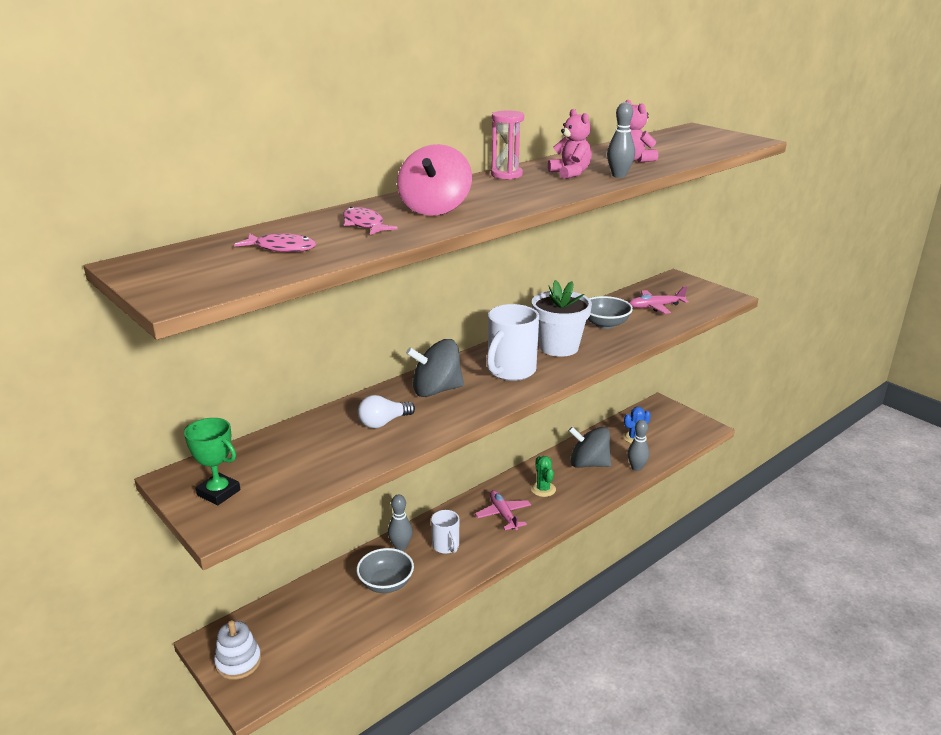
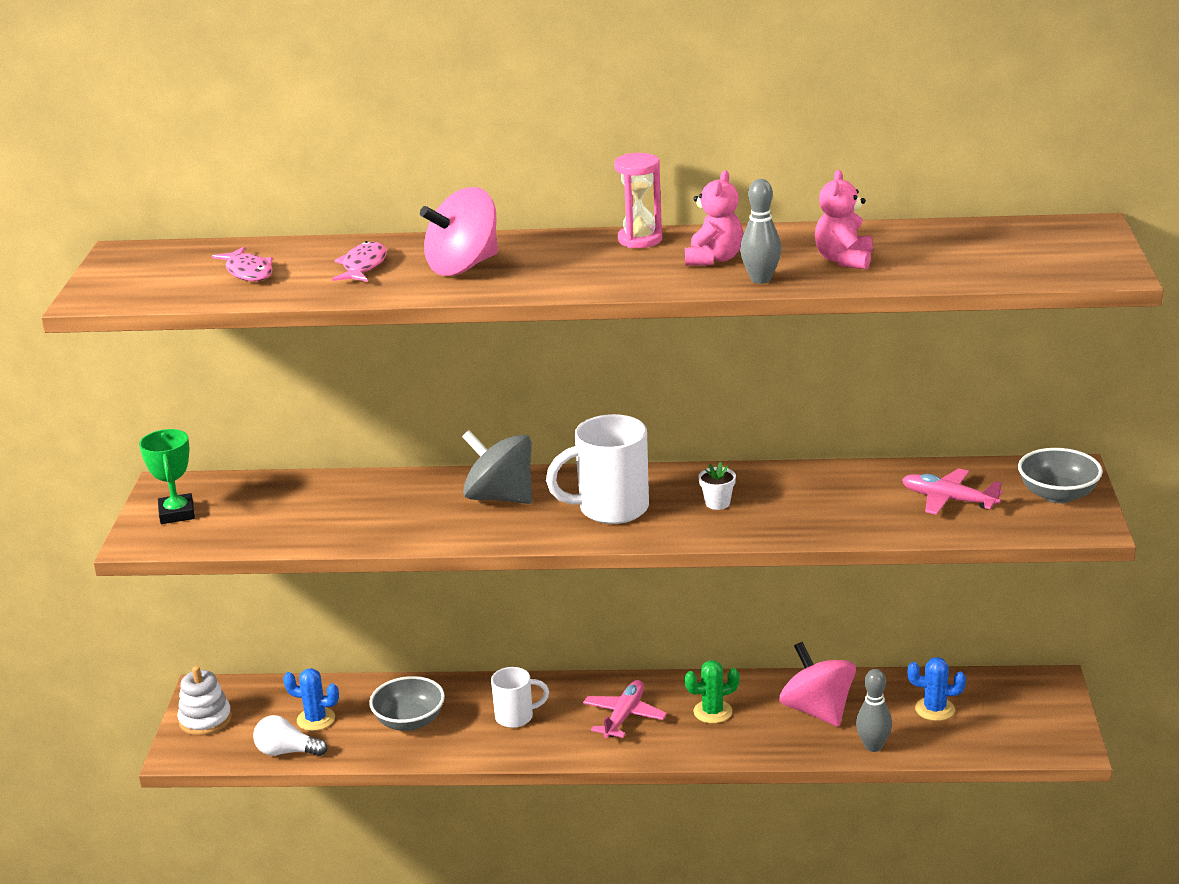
camera: 45 degrees right, 0 degrees up
white light bulb [358,395,415,428] -> white light bulb moved to [253,715,328,756]
grey bowling pin [388,494,413,551] -> none
white mug [431,510,459,554] -> white mug turned 120 degrees counterclockwise [491,667,549,728]
green cactus [531,456,556,497] -> green cactus turned 45 degrees clockwise [684,660,740,723]
white flower pot [532,280,592,357] -> white flower pot [699,462,736,510], size x0.42
grey spinning top [568,427,611,468] -> pink spinning top [779,642,856,727]
grey bowl [587,296,633,329] -> grey bowl moved to [1018,448,1103,503]
none -> blue cactus [283,668,339,731]

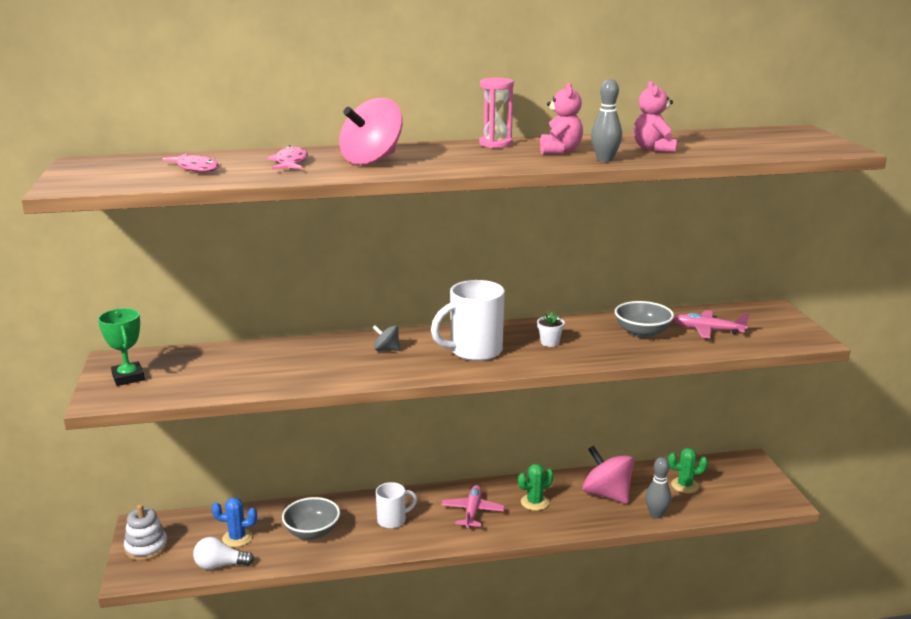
camera: 15 degrees left, 5 degrees down
grey spinning top [462,430,532,504] -> grey spinning top [373,325,400,351], size x0.49
blue cactus [908,657,966,721] -> green cactus [668,448,708,493]
grey bowl [1018,448,1103,503] -> grey bowl moved to [615,301,674,338]

